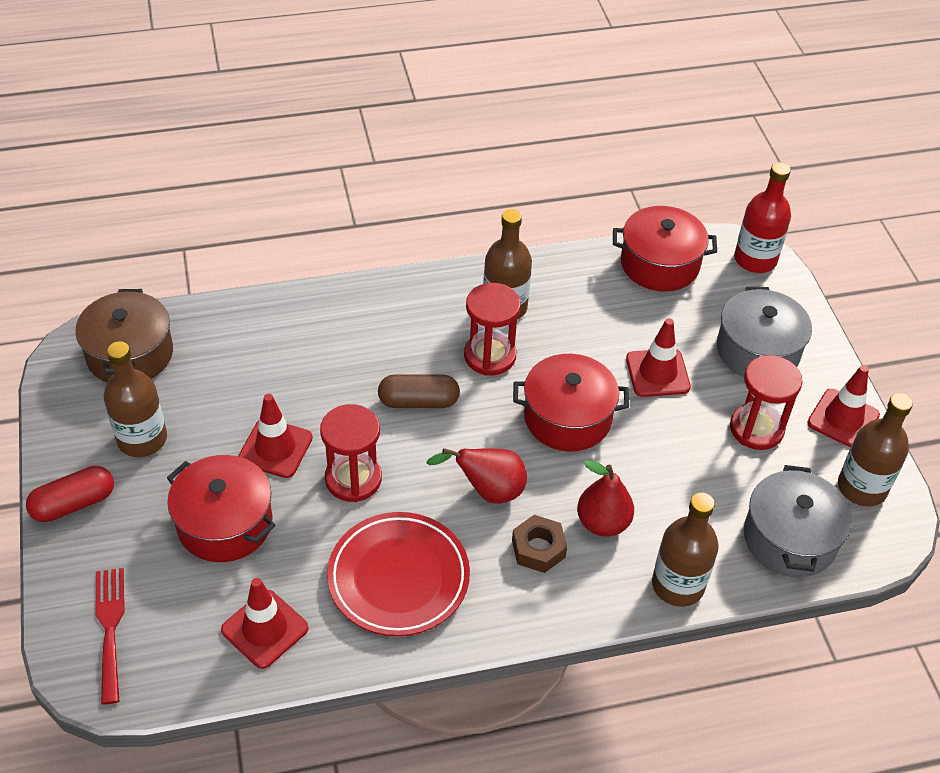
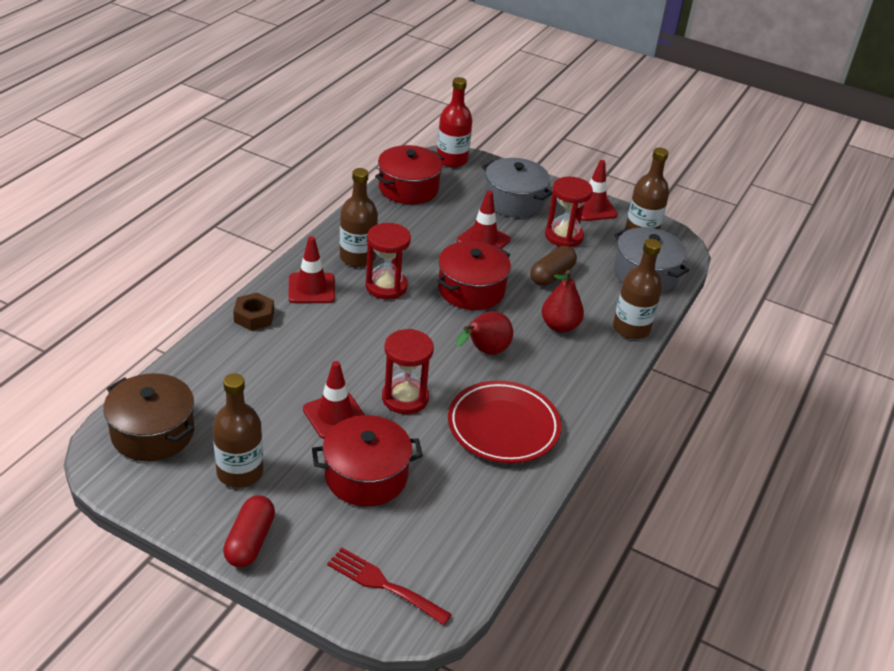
camera: 50 degrees left, 10 degrees down
red traffic cone [221,578,309,669] -> red traffic cone moved to [288,236,335,303]
brown capsule [378,374,460,408] -> brown capsule moved to [530,246,577,286]
brown nut [512,515,567,573] -> brown nut moved to [233,292,274,331]

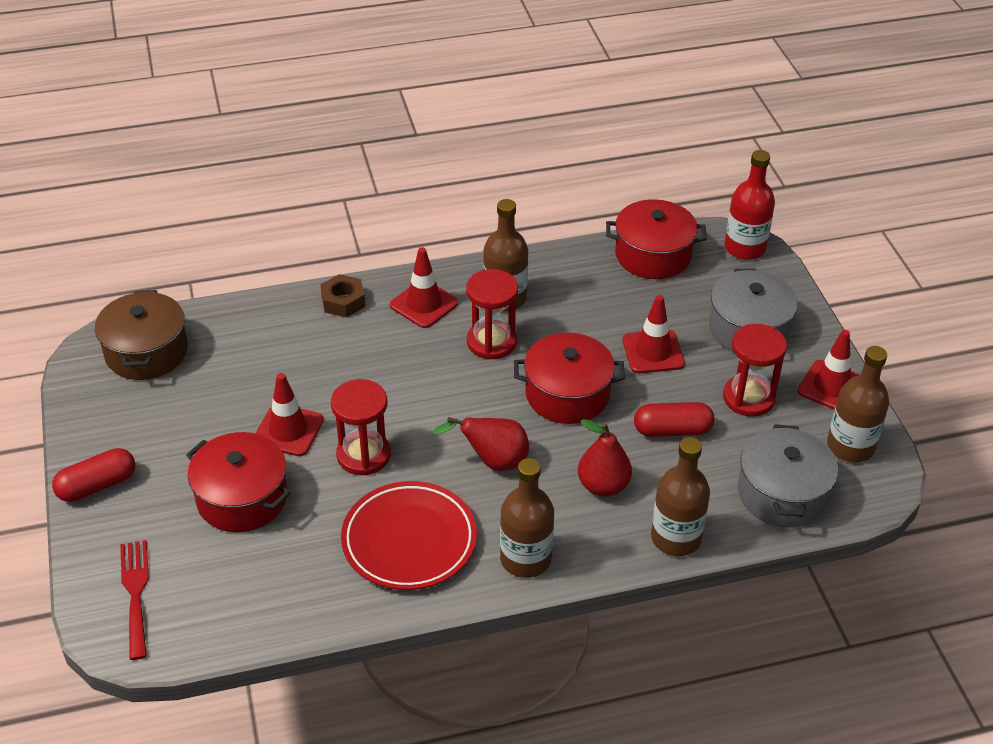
camera: 50 degrees right, 5 degrees up
brown bottle [213,373,263,488] -> brown bottle moved to [500,458,554,578]
brown capsule [530,246,577,286] -> red capsule [634,402,714,437]

